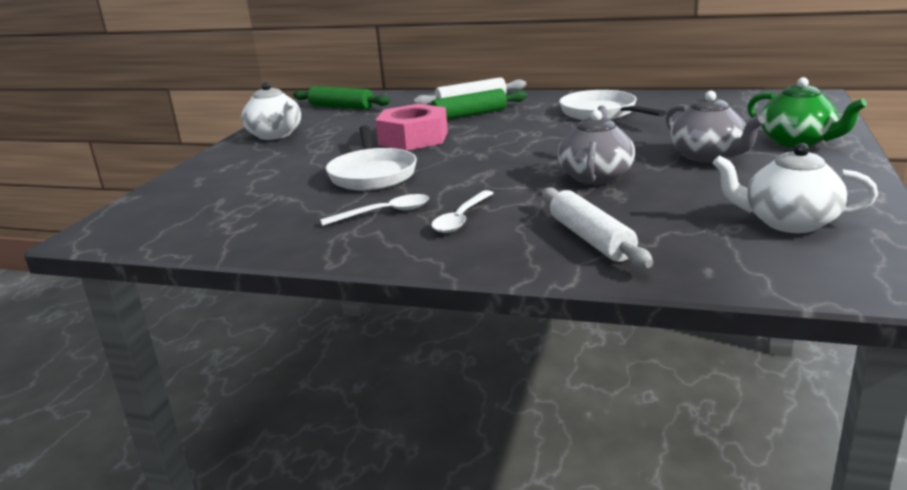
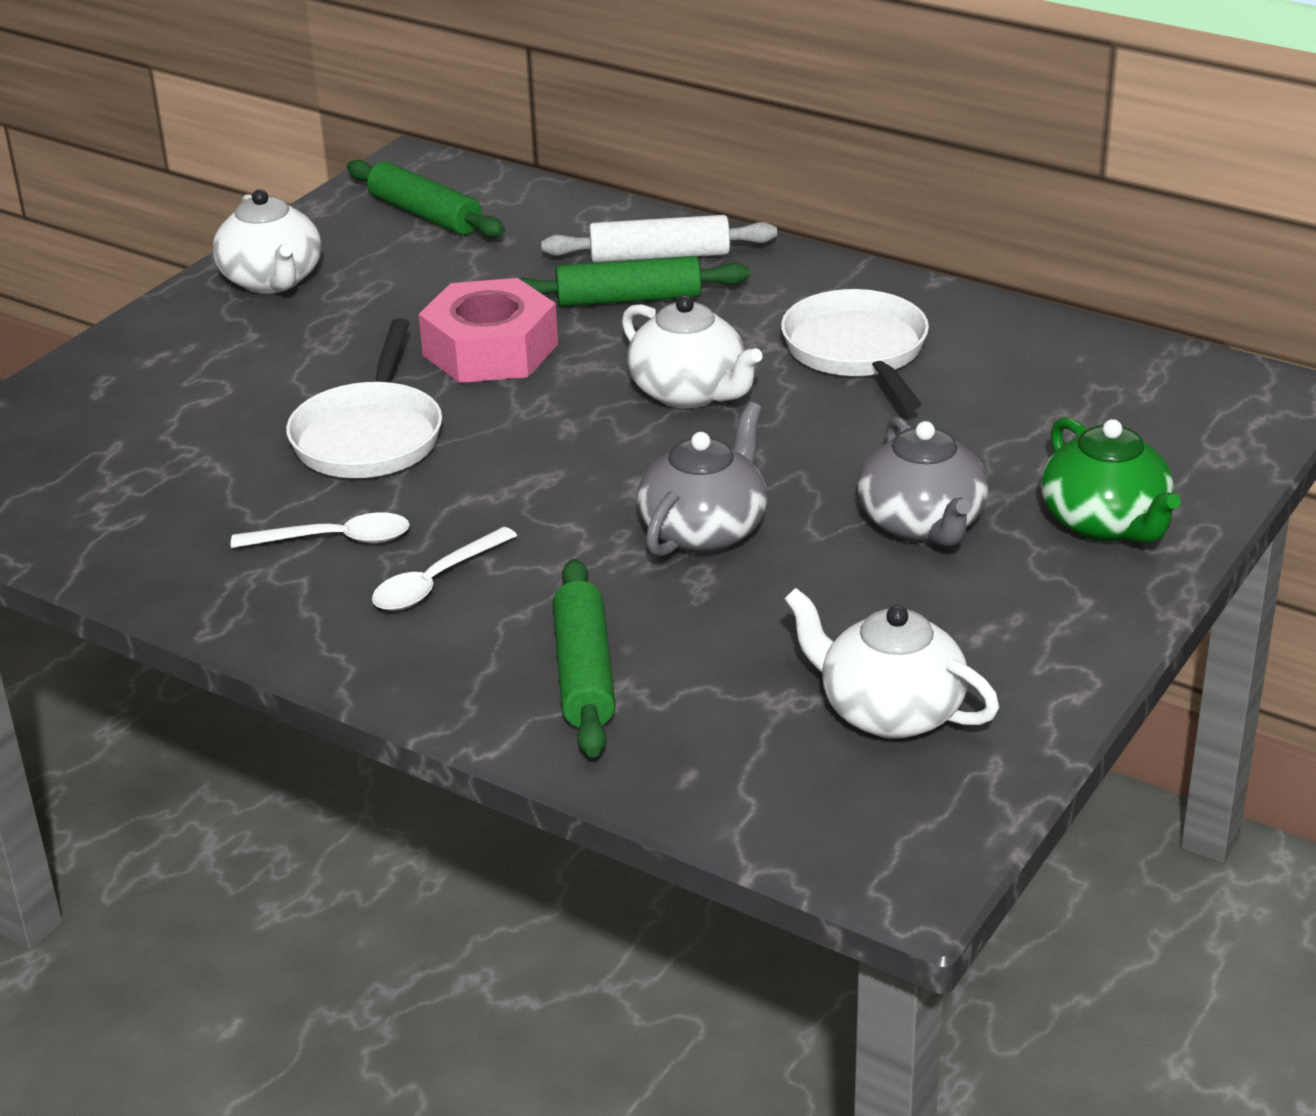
camera: 15 degrees right, 10 degrees up
white rolling pin [542,187,653,268] -> green rolling pin [553,559,616,758]
none -> white teapot [622,295,762,408]

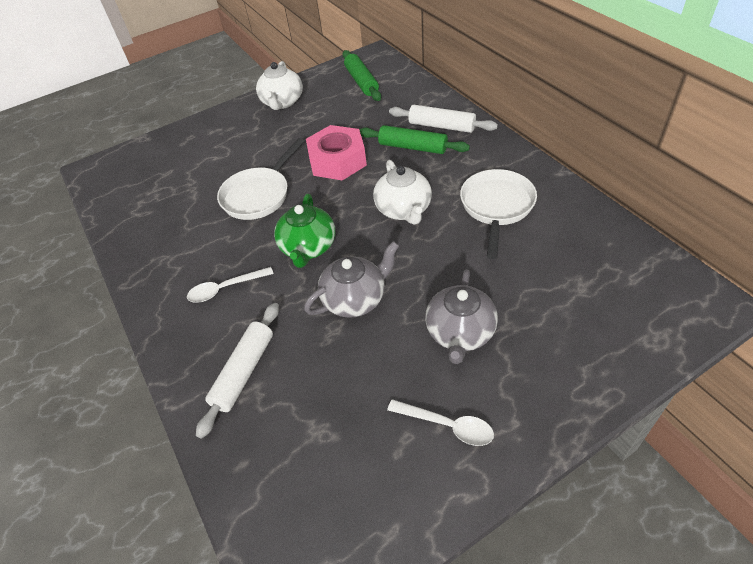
camera: 30 degrees right, 15 degrees up
white spoon [231,512,410,548] -> white spoon moved to [387,399,494,446]
green rolling pin [553,559,616,758] -> white rolling pin [196,303,279,439]
white teapot [784,588,999,739] -> none
green teapot [1041,417,1181,543] -> green teapot moved to [274,194,335,268]

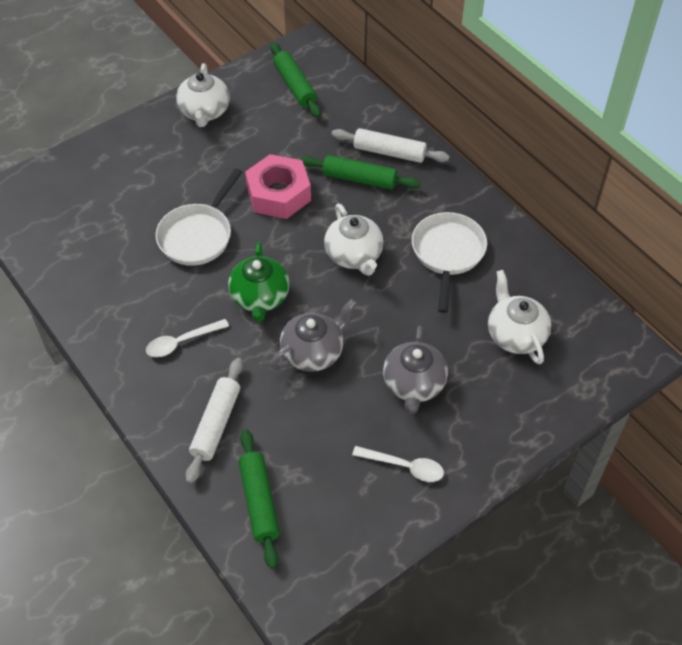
camera: 10 degrees left, 5 degrees up
none -> green rolling pin [239,429,280,569]
none -> white teapot [488,270,551,364]

